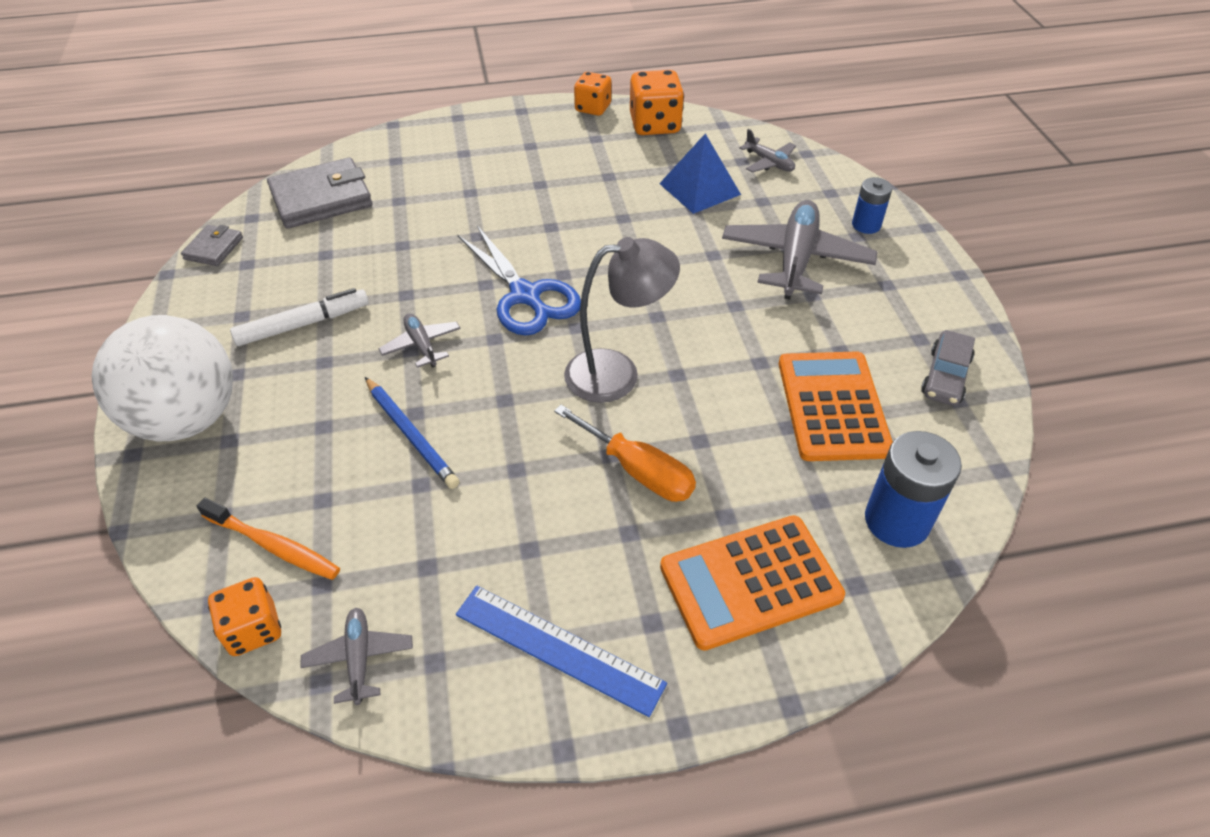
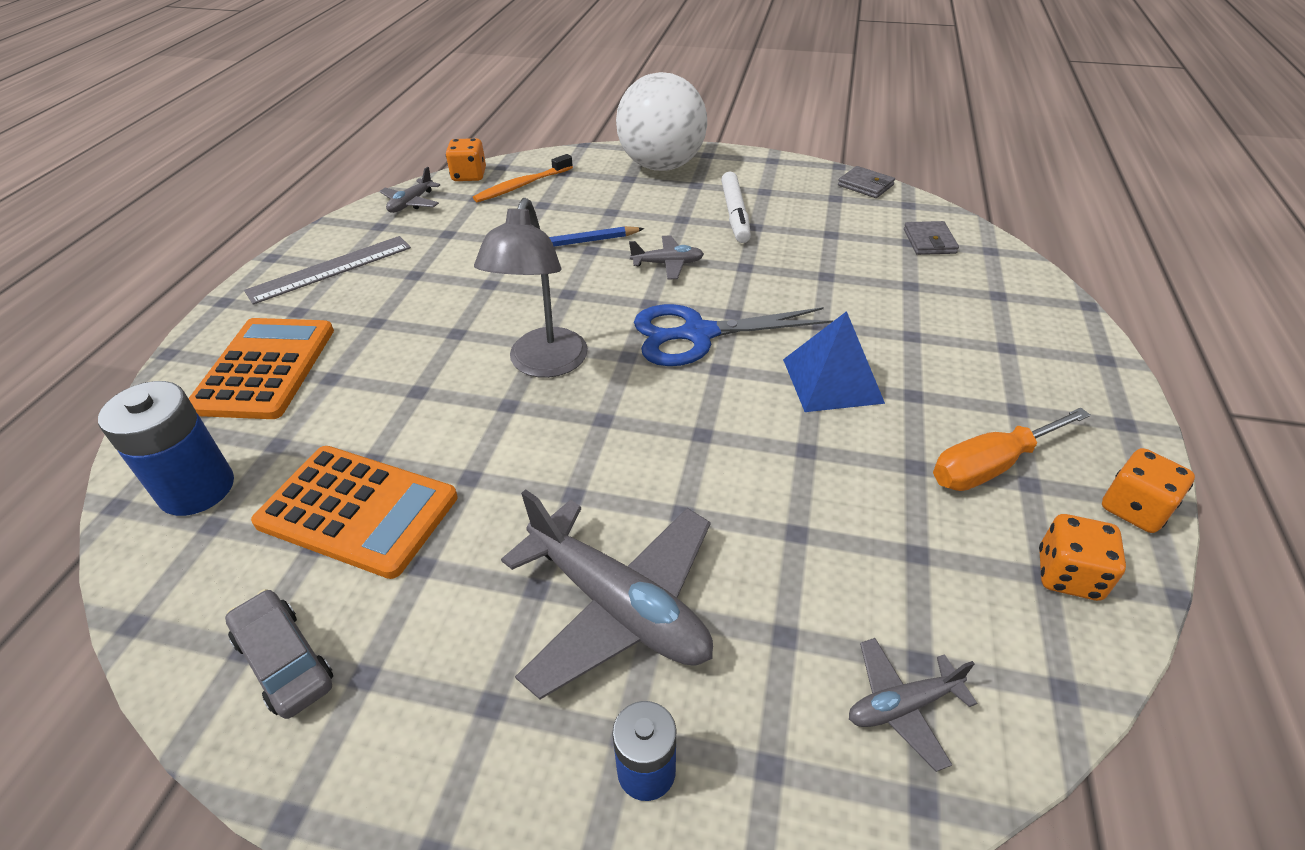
camera: 115 degrees right, 5 degrees down
grey wallet [267,157,372,229] -> grey wallet [904,221,959,255], size x0.52
grey plane [300,608,413,705] -> grey plane turned 105 degrees clockwise [380,167,440,213]
blue ruler [456,586,667,717] -> grey ruler [244,236,411,305]
orange screwdriver [554,405,696,502] -> orange screwdriver moved to [933,408,1090,491]
orange dice [630,70,684,135] -> orange dice [1039,514,1126,601], size x0.66
blue pyramid [659,133,741,214] -> blue pyramid moved to [783,311,885,412]

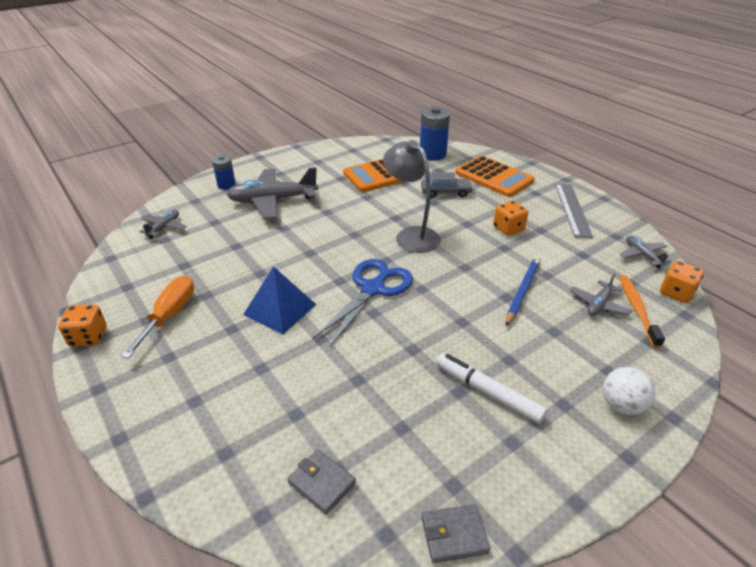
camera: 130 degrees right, 5 degrees down
grey car [225,589,333,719] -> grey car moved to [421,172,474,198]
white ball [616,72,707,171] -> white ball [603,367,655,415], size x0.47
grey plane [629,235,704,280] -> grey plane moved to [570,274,632,316]
orange dice [1039,514,1126,601] -> orange dice moved to [493,201,529,236]

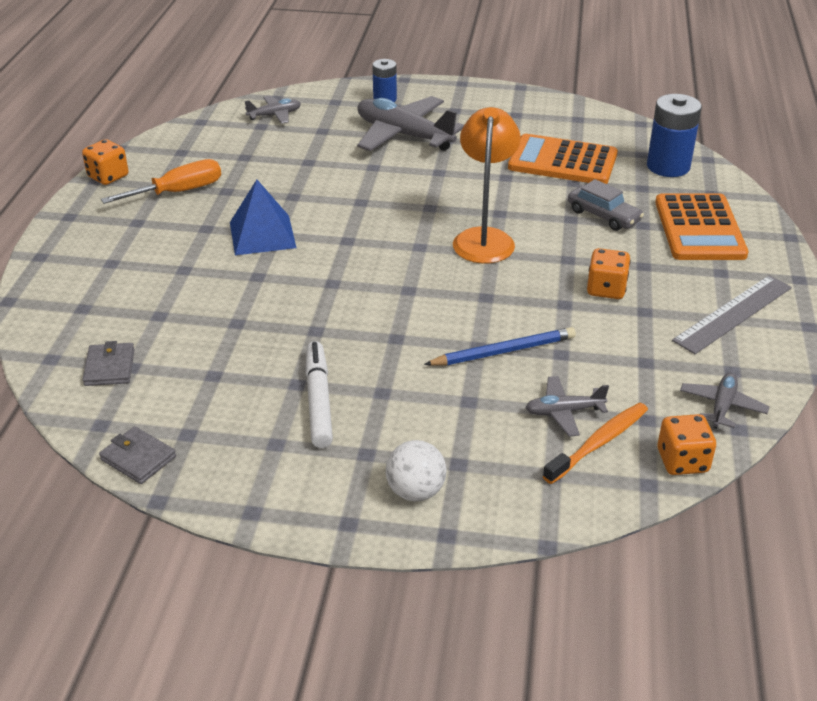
camera: 45 degrees right, 0 degrees up
blue scissors [313,259,413,348] -> none
grey lamp [383,140,441,253] -> orange lamp [453,107,521,264]

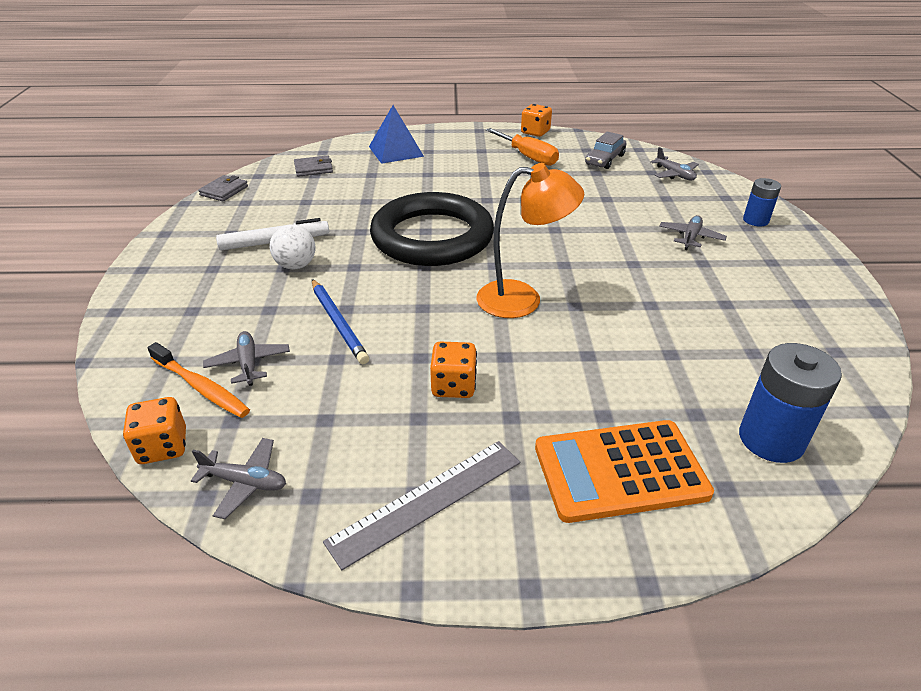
camera: 80 degrees right, 0 degrees up
blue pyramid [230,180,296,255] -> blue pyramid moved to [369,105,424,164]
grey plane [357,96,464,151] -> grey plane [659,215,727,250], size x0.50
white ball [386,440,447,501] -> white ball moved to [270,224,315,269]
orange calculator [508,134,618,184] -> none
grey car [568,179,644,231] -> grey car moved to [585,132,626,169]
grey ruler [672,275,792,354] -> grey ruler turned 75 degrees counterclockwise [323,441,520,570]
none -> black ring [370,192,494,266]

